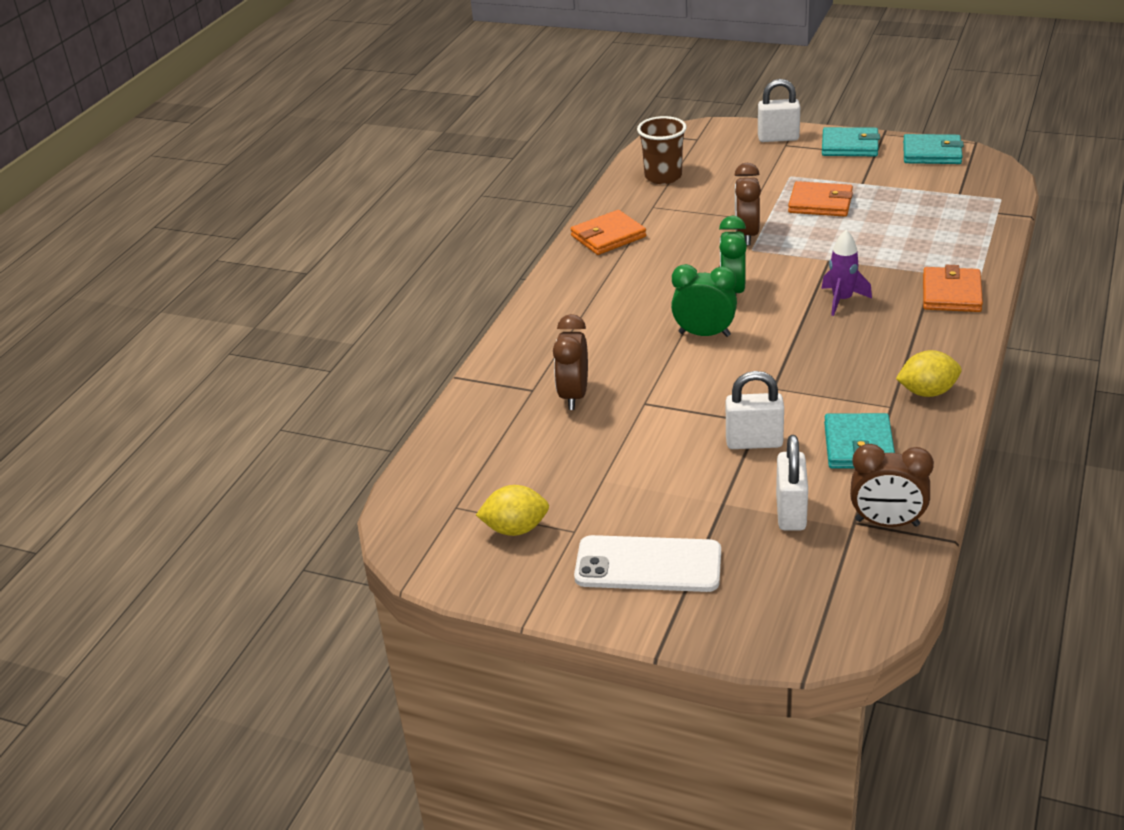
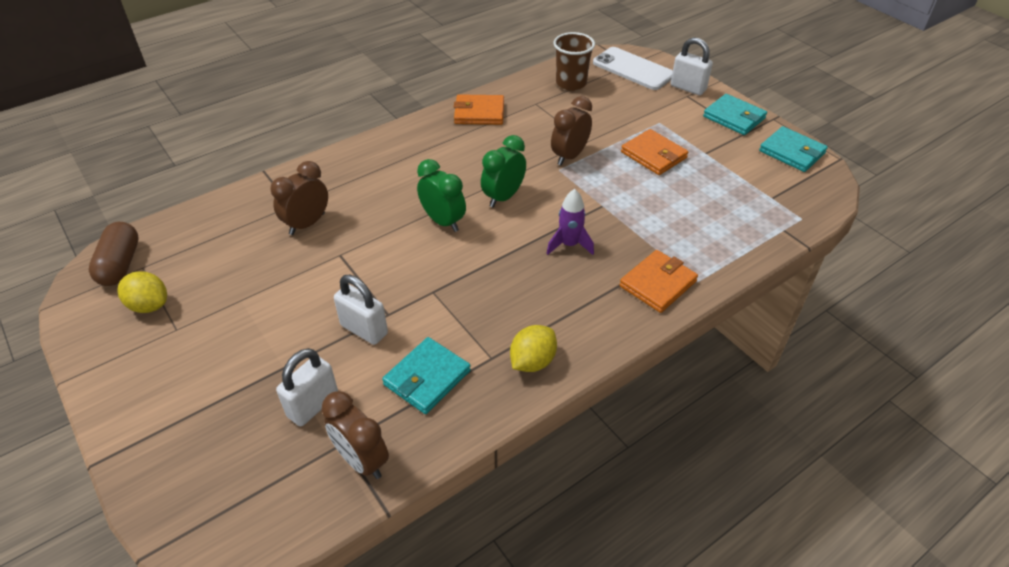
camera: 30 degrees right, 10 degrees up
white phone [574,535,721,592] -> white phone moved to [593,47,673,90]
yellow lemon [896,350,961,397] -> yellow lemon turned 75 degrees counterclockwise [510,325,557,372]
none -> brown capsule [89,222,139,286]

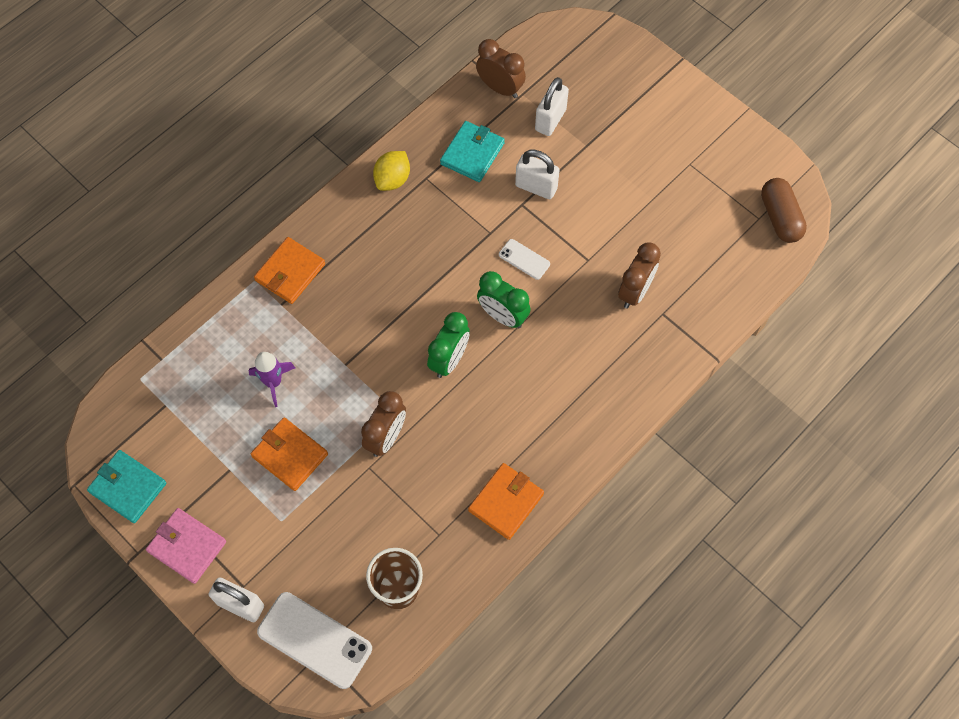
camera: 170 degrees right, 20 degrees up
yellow lemon [117,271,167,313] -> none
orange wallet [454,94,504,125] -> orange wallet turned 45 degrees counterclockwise [468,463,544,540]
purple rocket [546,189,594,255] -> purple rocket moved to [248,352,295,407]
turquoise wallet [703,94,767,135] -> pink wallet [146,508,226,584]
none -> white phone [499,239,550,280]

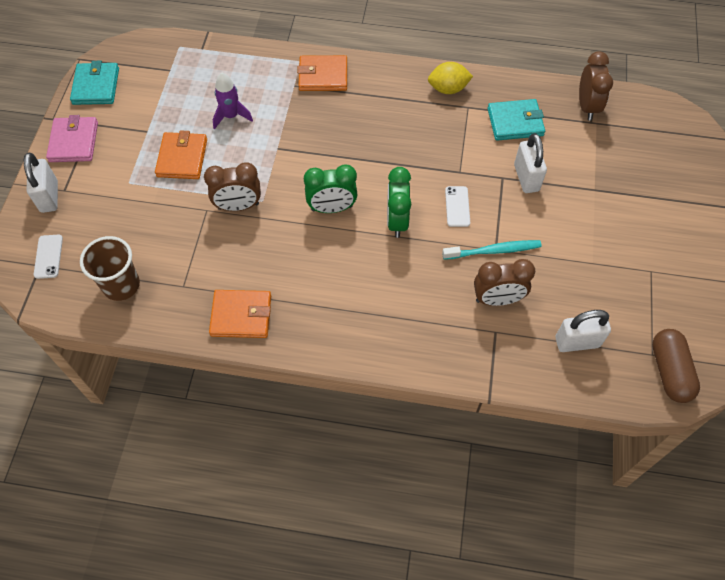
camera: 55 degrees right, 5 degrees down
white phone [257,592,372,689] -> white phone [34,235,63,279], size x0.51
white padlock [535,77,569,136] -> white padlock moved to [555,310,611,352]
brown capsule [761,178,807,243] -> brown capsule turned 45 degrees counterclockwise [652,329,700,403]
none -> turquoise toothbrush [442,240,542,260]

